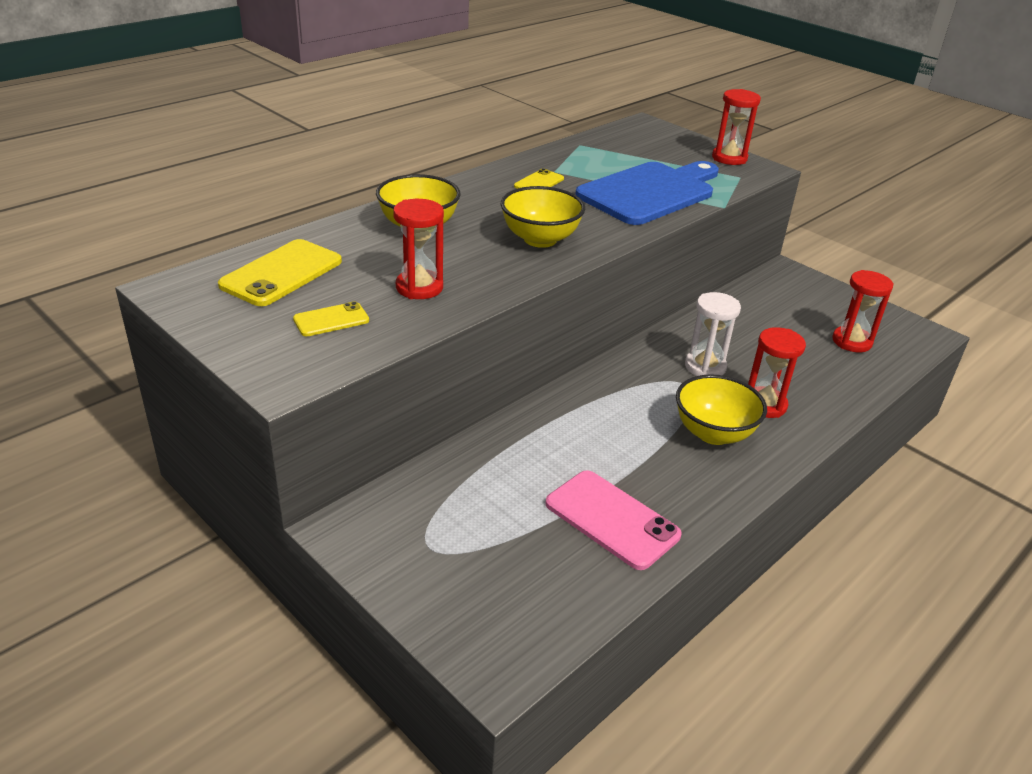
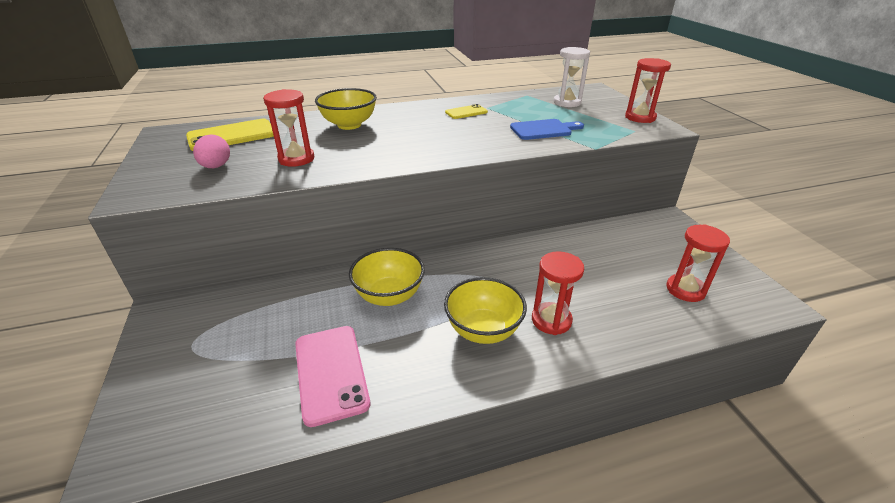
camera: 30 degrees right, 0 degrees up
yellow phone [293,302,369,336] -> pink egg [193,135,230,168]
yellow bowl [501,186,585,248] -> yellow bowl moved to [349,248,425,306]
blue cutting board [575,161,719,225] -> blue cutting board [510,119,584,140], size x0.54
white hourglass [685,292,741,376] -> white hourglass moved to [554,47,590,107]

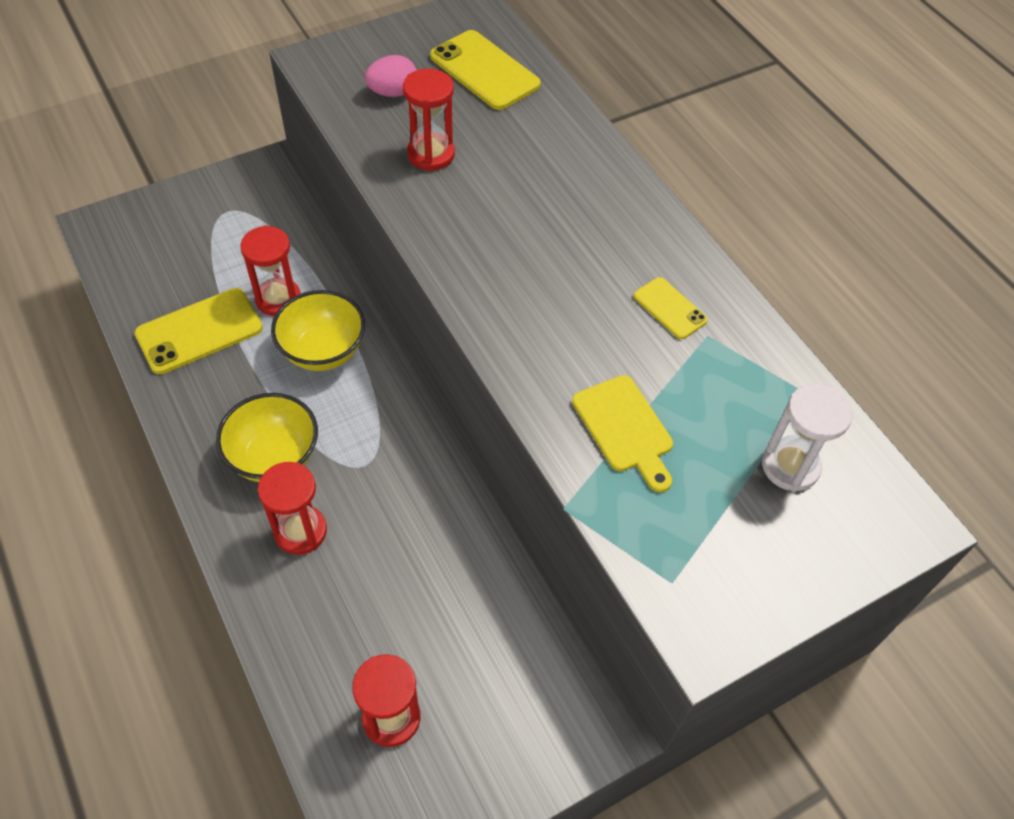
camera: 75 degrees right, 20 degrees up
pink phone [295,326,370,427] -> yellow phone [134,288,263,374]
yellow bowl [315,88,377,130] -> none
blue cutting board [510,119,584,140] -> yellow cutting board [572,375,673,493]
red hourglass [625,58,671,123] -> red hourglass moved to [240,225,301,316]

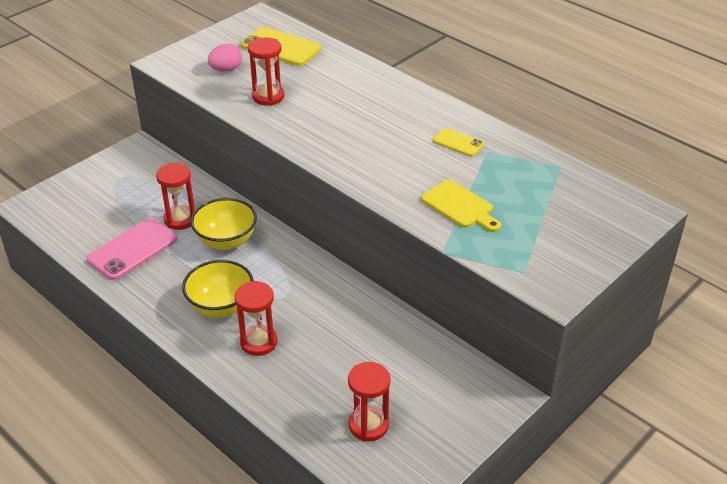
camera: 15 degrees left, 15 degrees down
yellow phone [134,288,263,374] -> pink phone [87,218,177,280]
white hourglass [762,383,853,492] -> none

